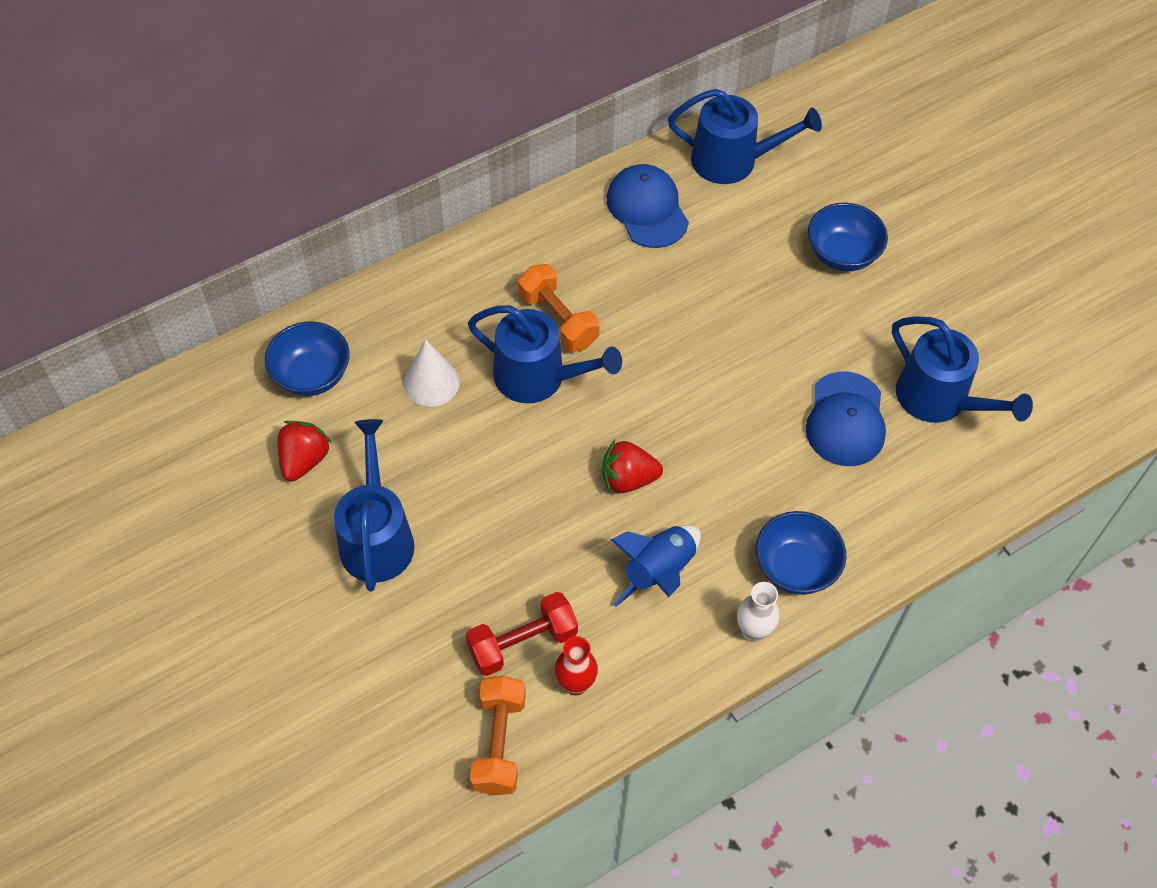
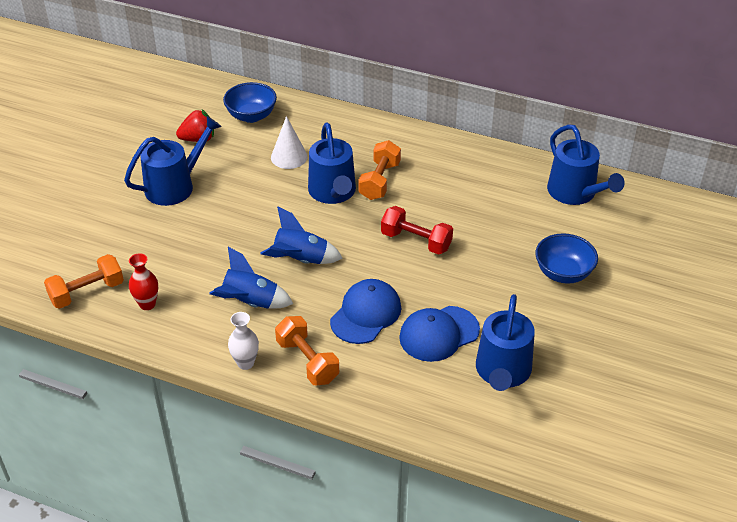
camera: 55 degrees right, 15 degrees down
red dumbbell [466,592,578,676] -> red dumbbell moved to [381,206,453,255]
red strawberry [602,440,663,493] -> blue rocket [260,207,343,264]
blue cap [607,164,689,248] -> blue cap moved to [330,279,401,344]
blue bowl [756,511,846,595] -> orange dumbbell [275,316,339,385]

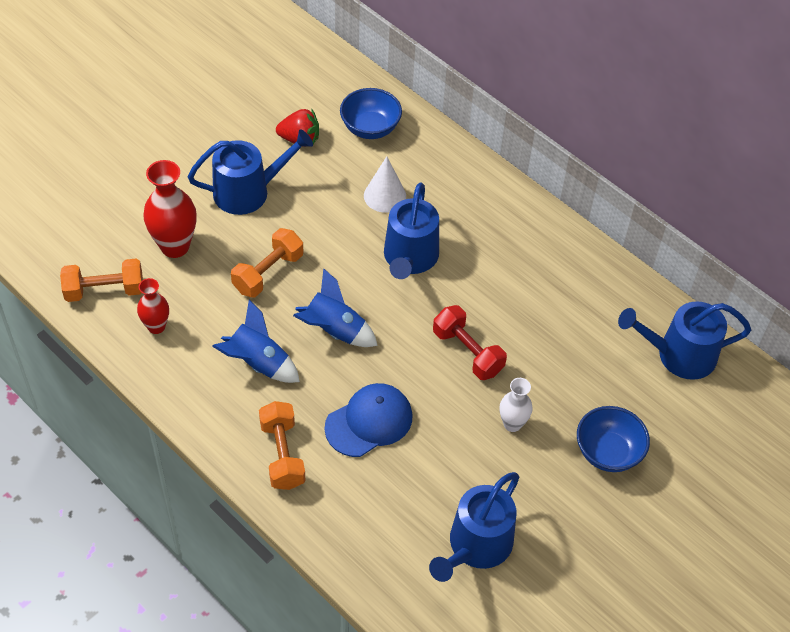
camera: 20 degrees right, 10 degrees up
white vase [228,312,259,370] -> white vase moved to [500,378,533,432]
orange dumbbell [358,140,401,200] -> orange dumbbell moved to [231,228,303,297]
blue cap [399,306,480,362] -> none
blue watering can [547,124,625,205] -> blue watering can turned 90 degrees clockwise [618,302,751,380]
none -> red vase [143,160,196,258]

